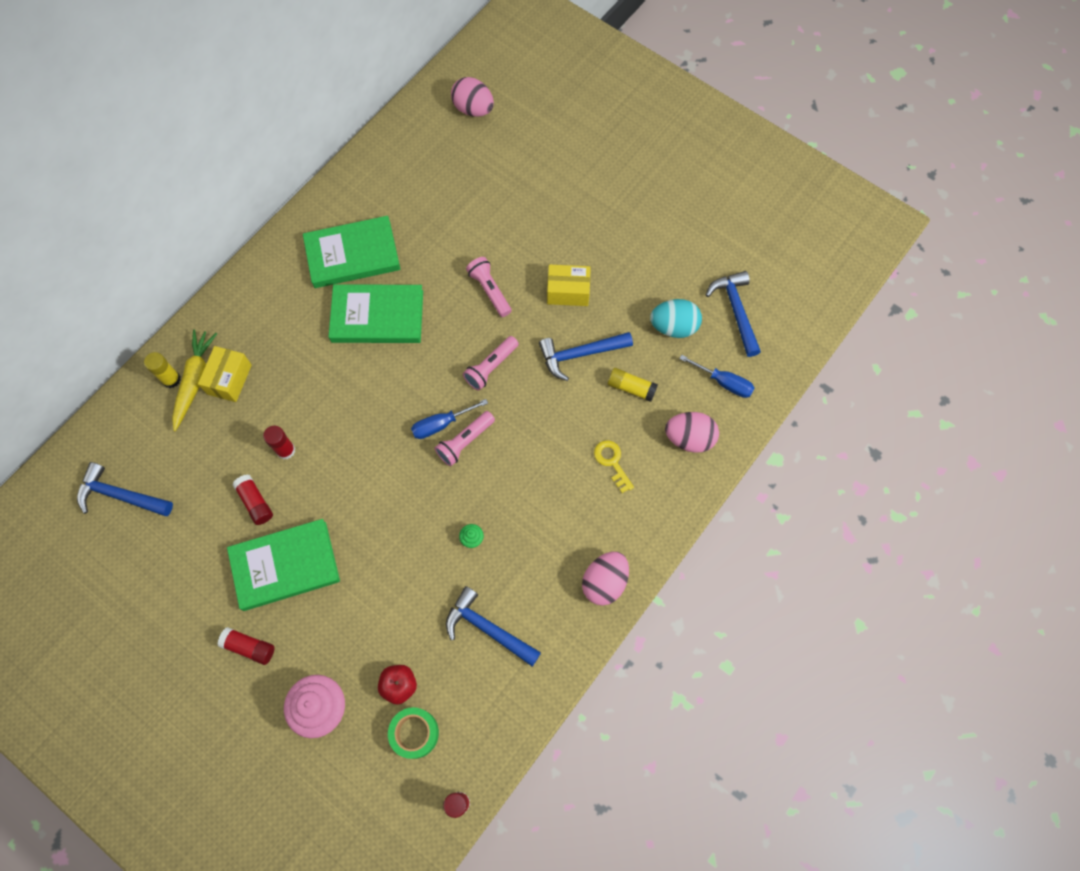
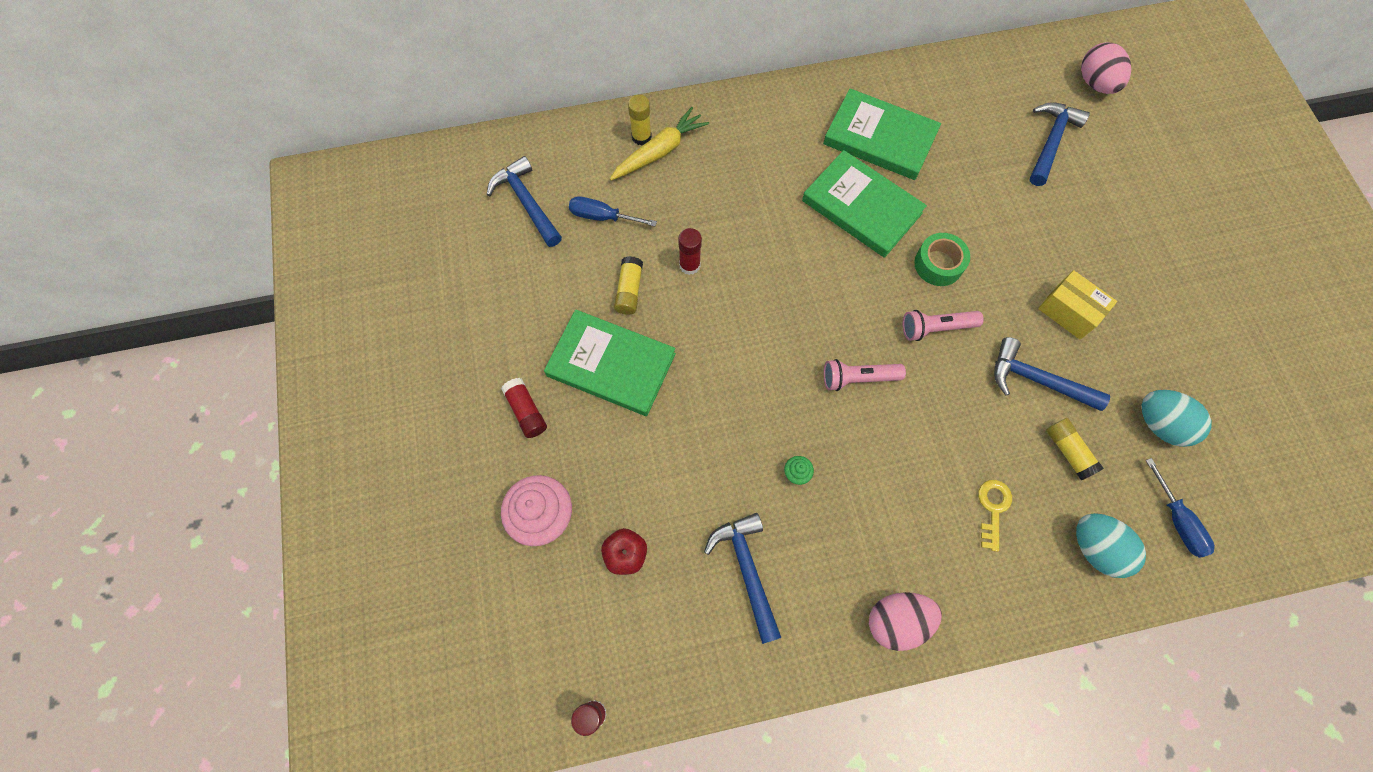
camera: 40 degrees right, 0 degrees up
yellow box [198,346,252,402] -> none
red glue stick [232,474,273,525] -> yellow glue stick [614,256,643,315]
green tape [388,707,439,759] -> green tape moved to [914,233,970,286]
blue screwdriver [411,399,488,439] -> blue screwdriver moved to [569,196,657,226]
pink flashlight [466,257,512,317] -> none
pink egg [665,412,719,453] -> turquoise egg [1076,513,1146,578]
blue hammer [706,271,761,357] -> blue hammer moved to [1029,102,1090,186]

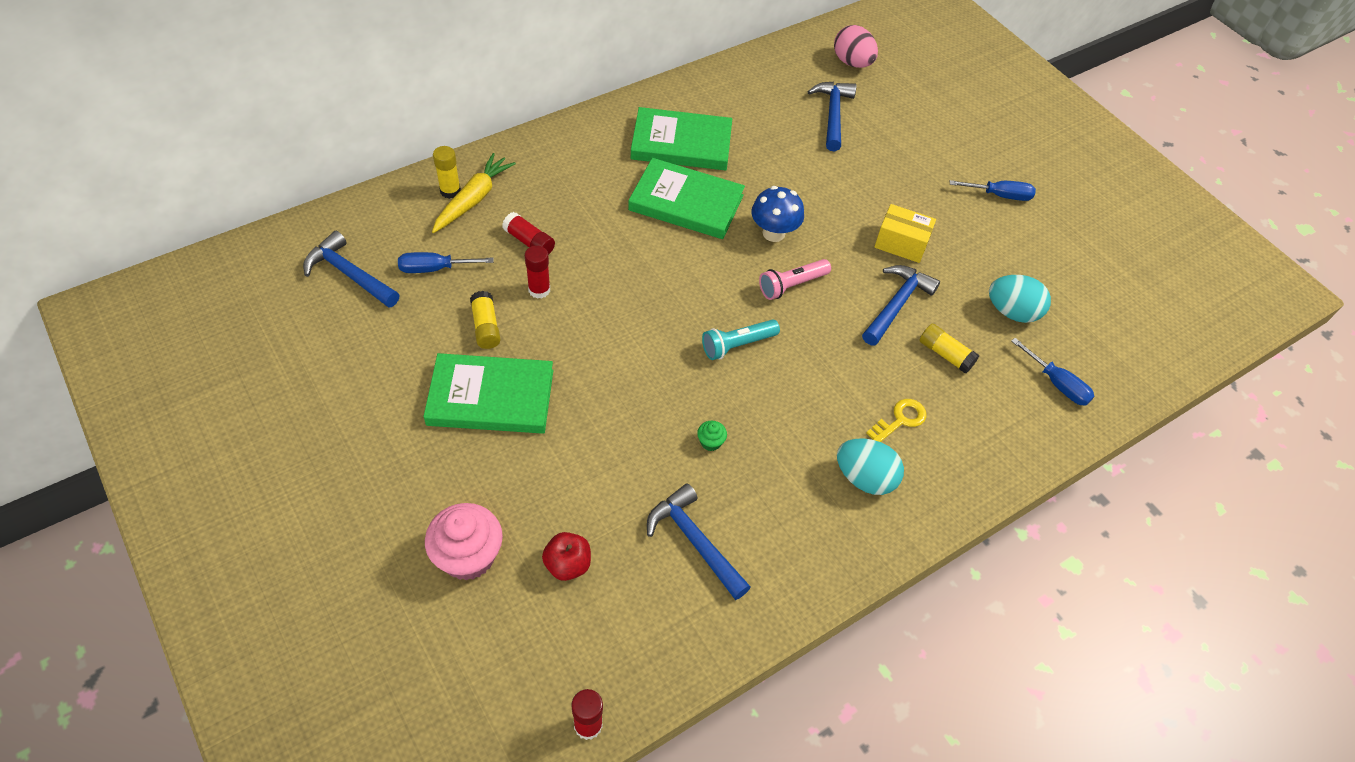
camera: 25 degrees left, 15 degrees down
red glue stick [501,378,547,438] -> red glue stick moved to [502,212,555,255]
pink flashlight [824,359,906,391] -> turquoise flashlight [702,319,780,360]
pink egg [869,592,942,651] -> none
green tape [914,233,970,286] -> blue mushroom [751,186,804,242]
yellow key [978,480,1012,552] -> yellow key turned 60 degrees clockwise [866,399,926,442]
blue hammer [994,337,1110,411] -> blue hammer turned 120 degrees clockwise [862,265,940,346]
turquoise egg [1076,513,1146,578] -> turquoise egg moved to [837,438,904,495]
none -> blue screwdriver [950,180,1036,201]

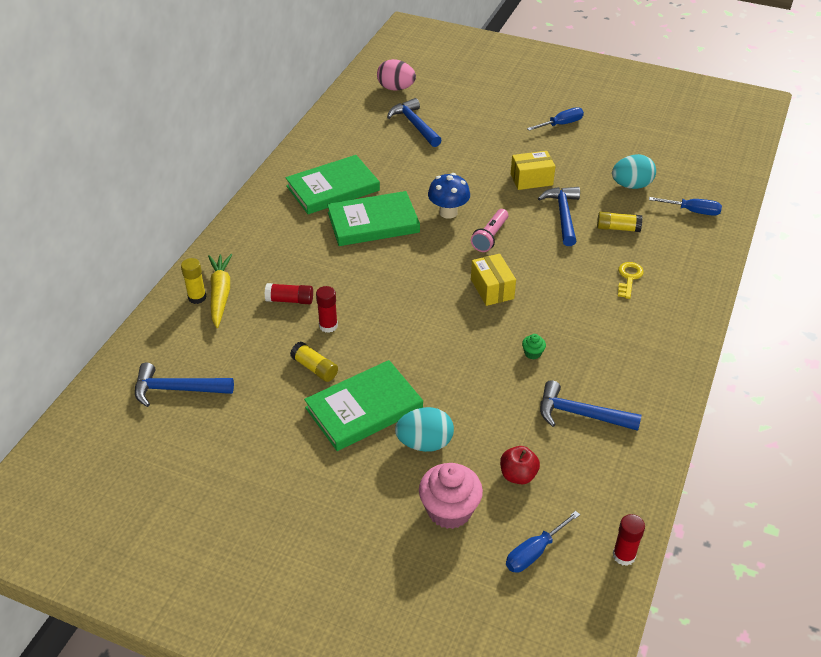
camera: 30 degrees left, 10 degrees down
blue screwdriver [398,252,494,273] -> blue screwdriver moved to [506,511,580,573]
turquoise flashlight [702,319,780,360] -> yellow box [471,254,516,306]
turquoise egg [837,438,904,495] -> turquoise egg moved to [395,407,454,452]

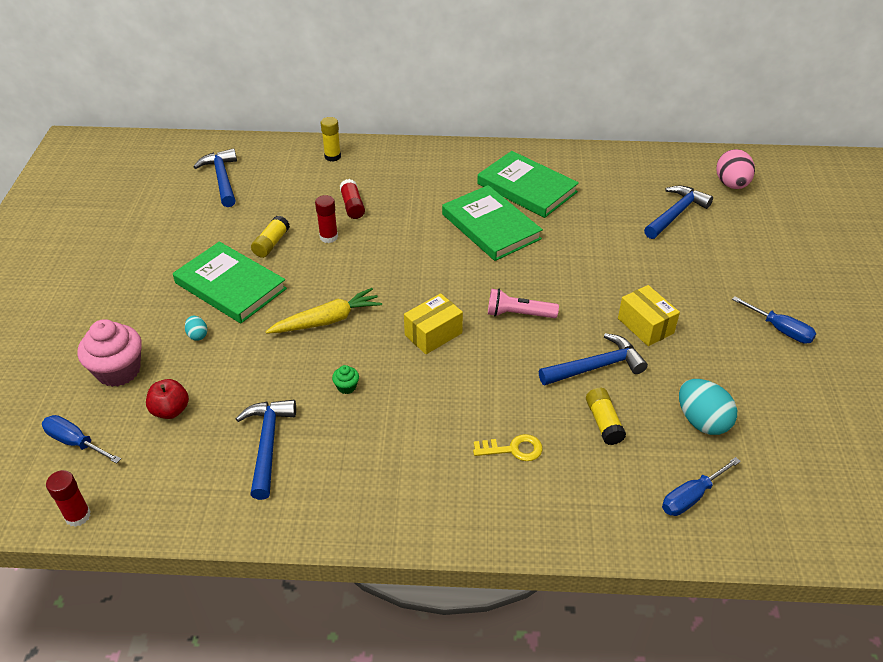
camera: 70 degrees right, 0 degrees up
yellow carrot [208,254,232,328] -> yellow carrot moved to [265,288,382,334]
turquoise egg [395,407,454,452] -> turquoise egg [185,316,207,341], size x0.49
blue mushroom [428,173,470,219] -> none
blue screwdriver [649,197,722,216] -> blue screwdriver turned 60 degrees clockwise [662,457,741,516]

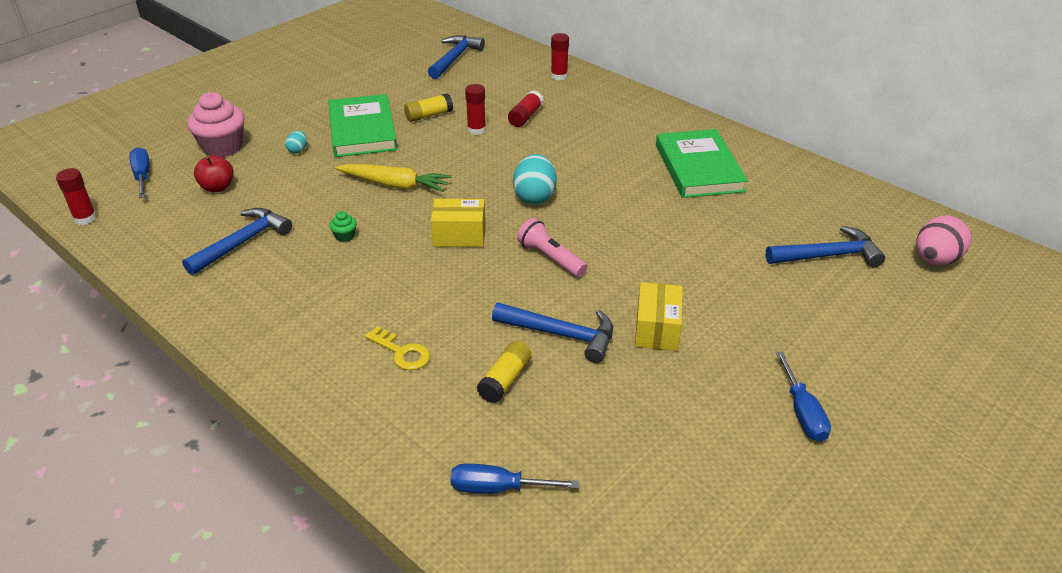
camera: 40 degrees right, 5 degrees down
yellow glue stick [321,117,341,162] -> red glue stick [551,33,569,80]
green book [442,185,543,261] -> none
turquoise egg [679,379,737,435] -> turquoise egg moved to [513,154,557,205]

